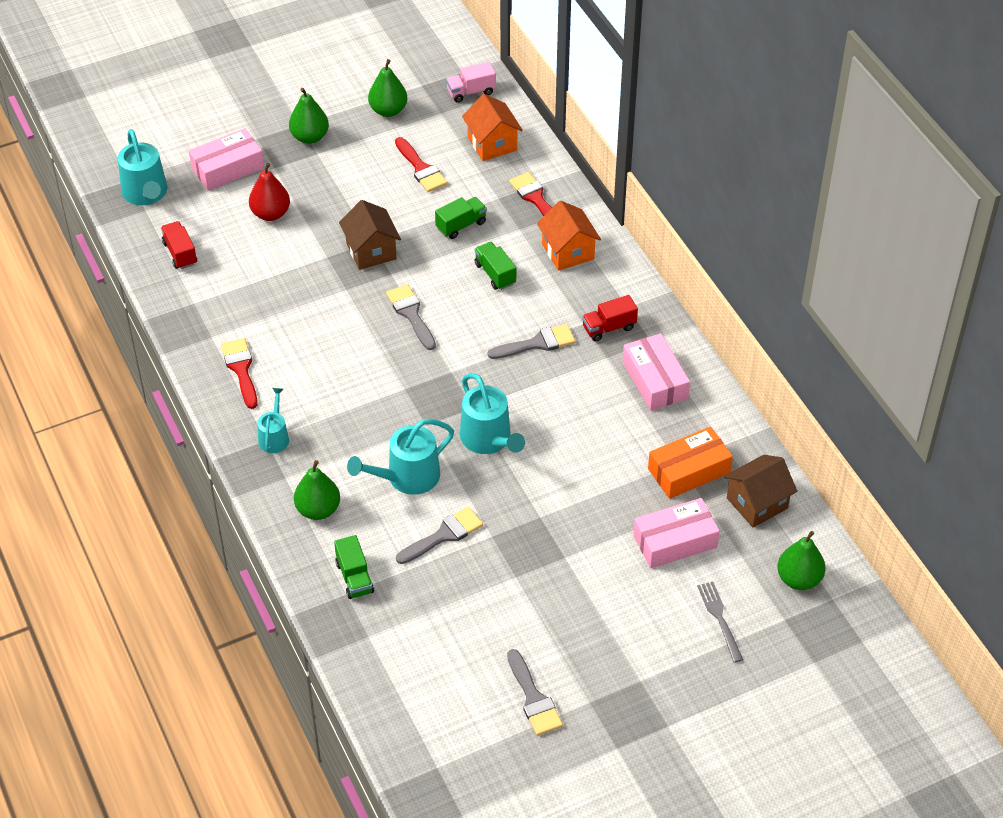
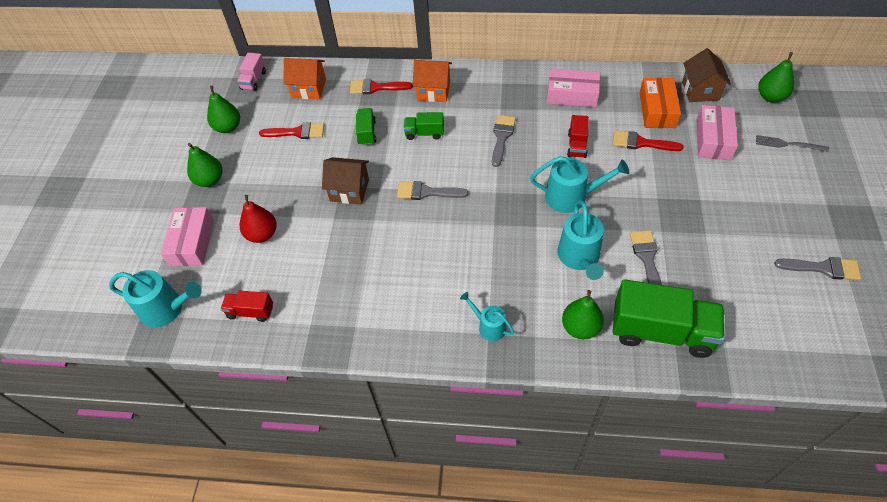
camera: 55 degrees left, 5 degrees up
red brush [221,338,258,409] -> red brush moved to [613,130,684,151]
green truck [334,535,374,599] -> green truck [613,279,725,358], size x2.04
red truck [582,295,638,342] -> red truck moved to [567,115,589,158]

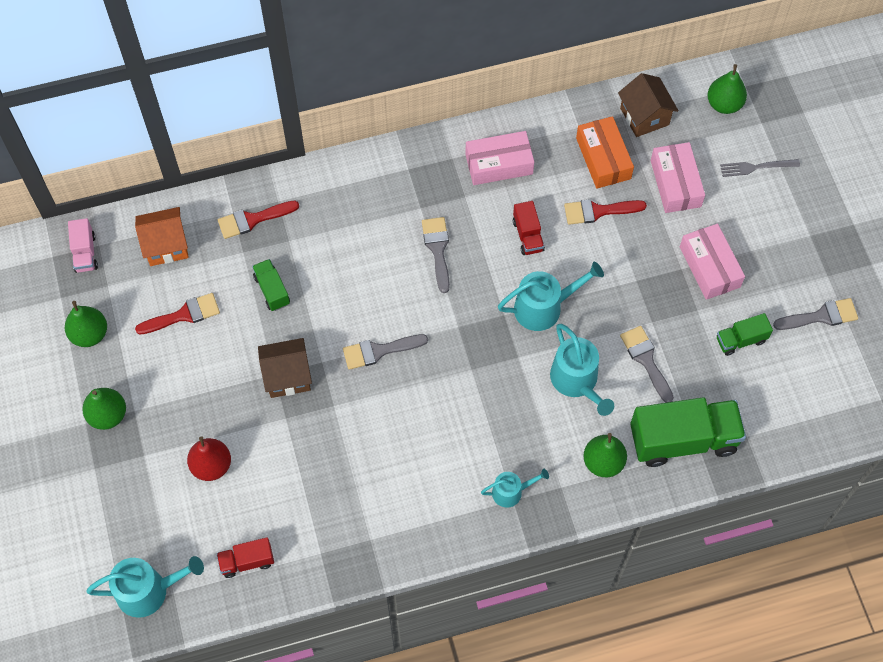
camera: 25 degrees left, 10 degrees up
pink box [161,207,214,266] -> pink box moved to [680,224,745,300]
green truck [404,112,444,140] -> green truck moved to [717,313,773,356]
orange house [413,60,452,102] -> none
turquoise watering can [460,292,515,341] -> turquoise watering can turned 150 degrees clockwise [481,469,549,508]

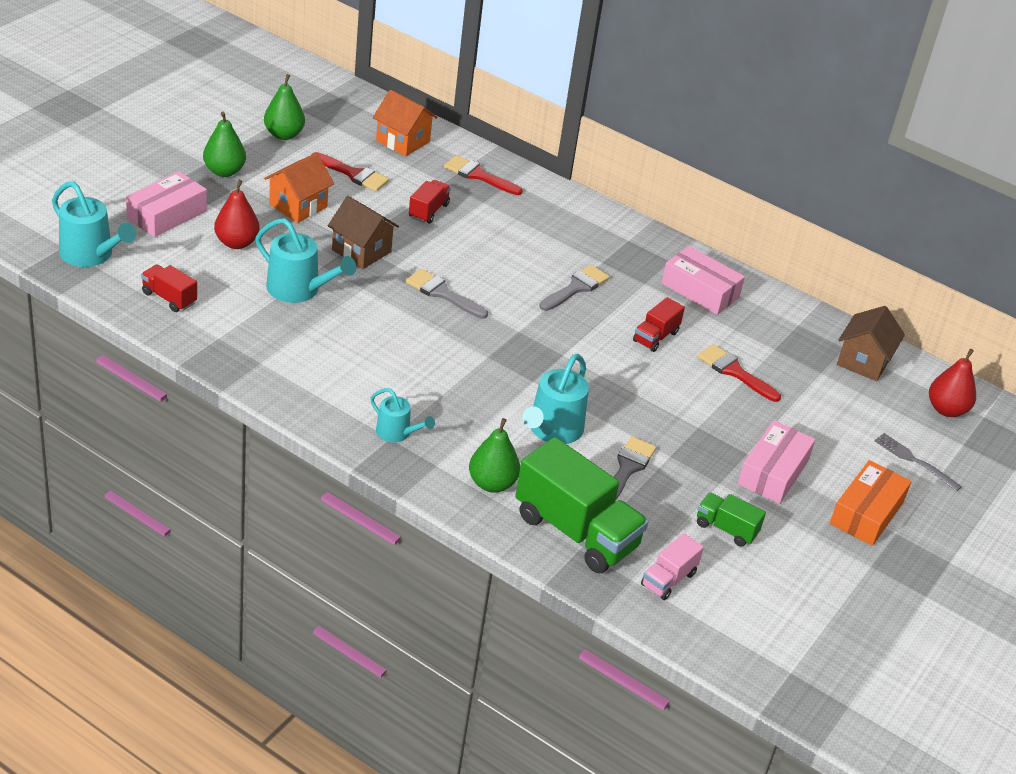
camera: 45 degrees right, 25 degrees down
pink truck [68,218,98,273] -> pink truck moved to [641,533,704,600]
green truck [252,259,290,311] -> red truck [409,180,451,224]
turquoise watering can [498,262,604,331] -> turquoise watering can moved to [255,218,356,303]
orange box [576,116,634,188] -> orange box moved to [830,460,911,546]
pink box [651,142,705,213] -> pink box moved to [126,171,207,237]
green pear [707,64,747,114] -> red pear [929,349,976,417]
grey brush [773,298,858,330] -> none
none -> orange house [264,153,334,223]

